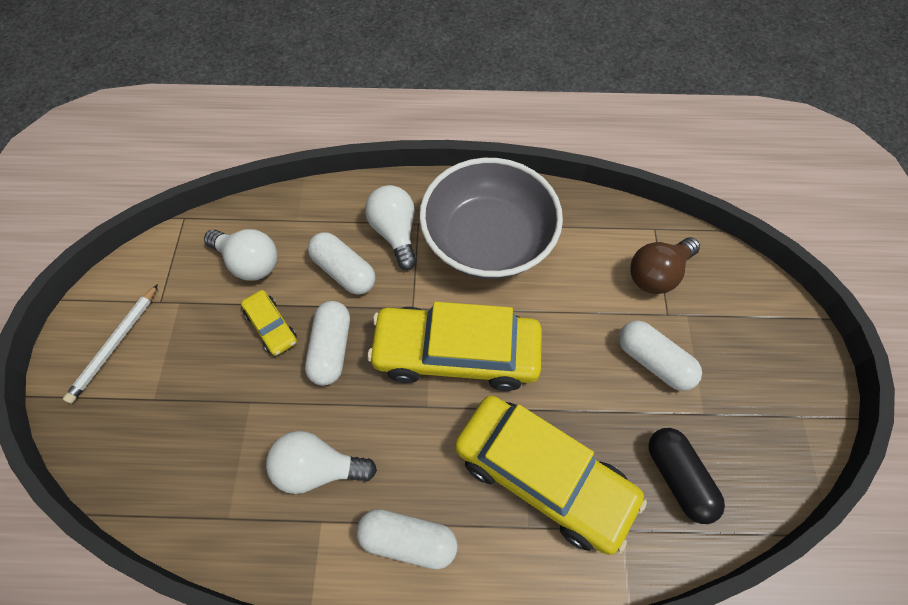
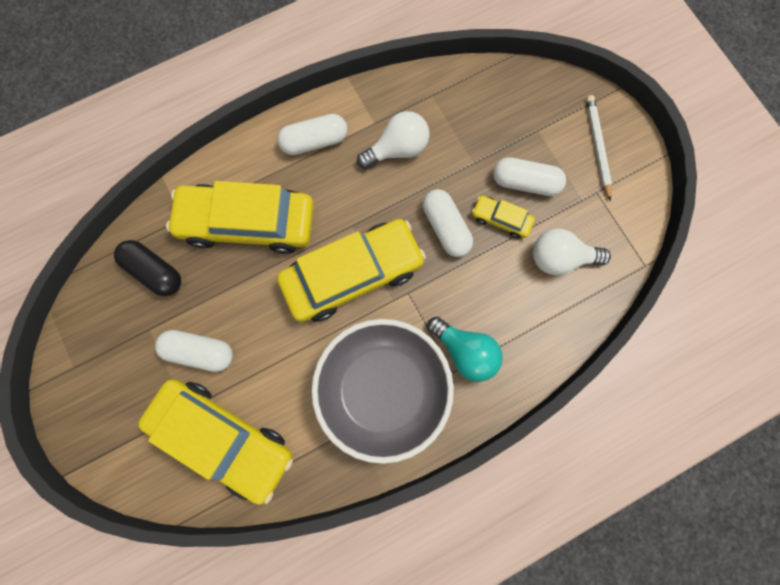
camera: 150 degrees right, 15 degrees up
white capsule [308,232,375,295] -> white capsule moved to [493,157,566,196]
white light bulb [365,185,417,270] -> turquoise light bulb [428,317,503,382]
brown light bulb [630,237,700,294] -> yellow car [138,379,293,505]

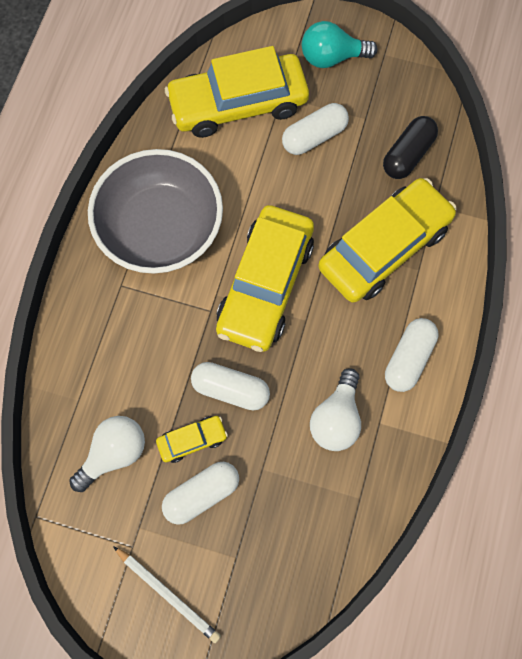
camera: 135 degrees right, 5 degrees down
black capsule [114,240,181,296] -> black capsule turned 45 degrees counterclockwise [383,116,438,179]
turquoise light bulb [428,317,503,382] -> turquoise light bulb moved to [302,21,378,68]

